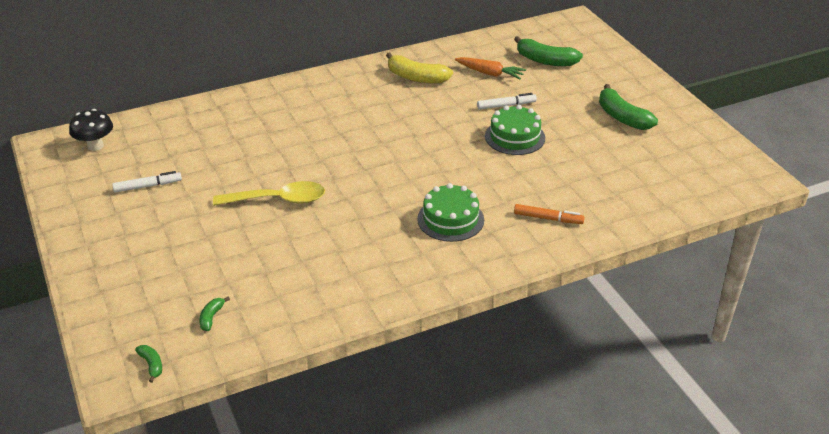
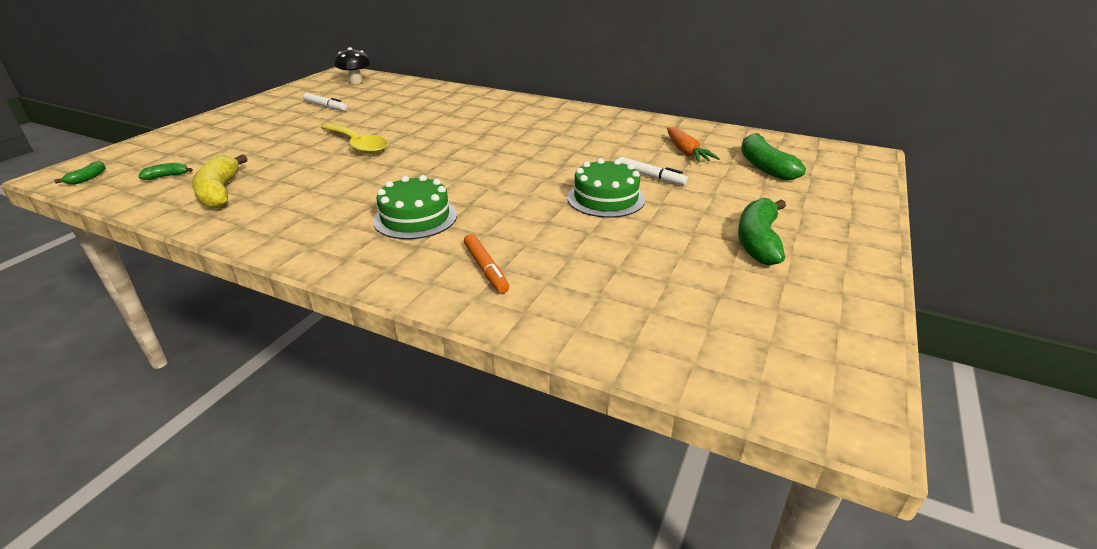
camera: 50 degrees right, 5 degrees down
yellow banana [386,52,453,84] -> yellow banana moved to [192,154,247,208]

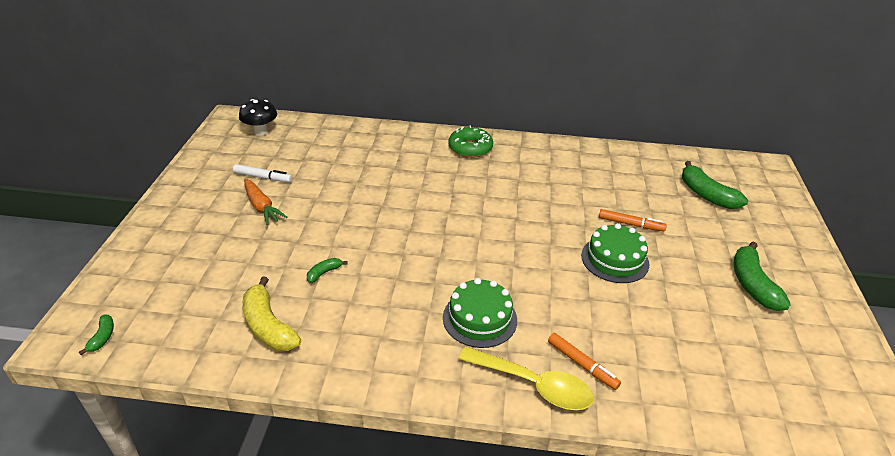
camera: 20 degrees left, 5 degrees up
green banana [138,163,193,180] -> green banana moved to [307,258,348,283]
yellow spoon [321,123,388,154] -> yellow spoon moved to [458,346,594,410]
white marker [619,157,688,185] -> orange marker [599,209,667,232]
orange carrot [667,127,720,163] -> orange carrot moved to [244,178,287,225]
none -> green donut [448,126,493,158]

